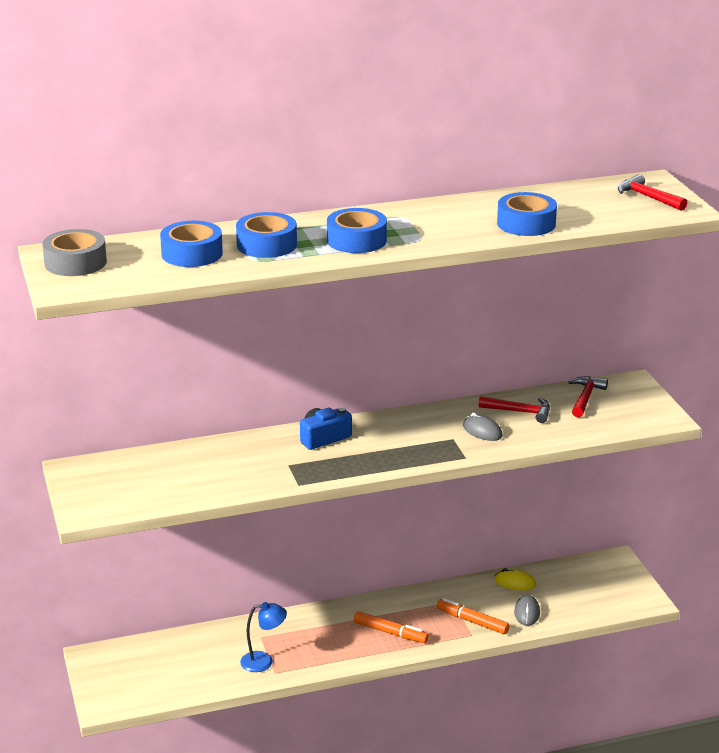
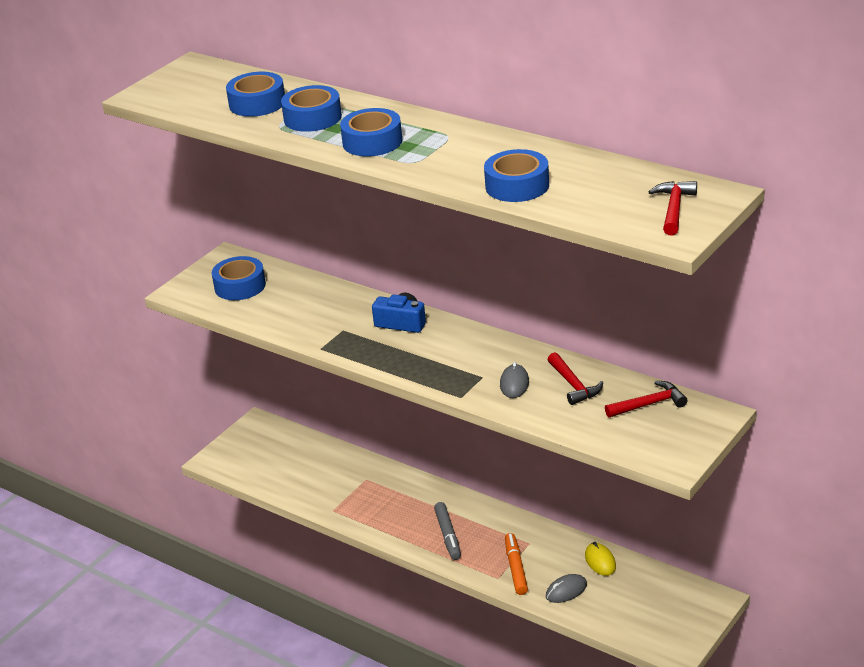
camera: 55 degrees right, 5 degrees up
grey tape [42,229,107,276] -> none
blue lamp [240,602,287,672] -> none
orange marker [354,611,429,643] -> grey marker [434,502,461,560]
none -> blue tape [212,256,266,300]

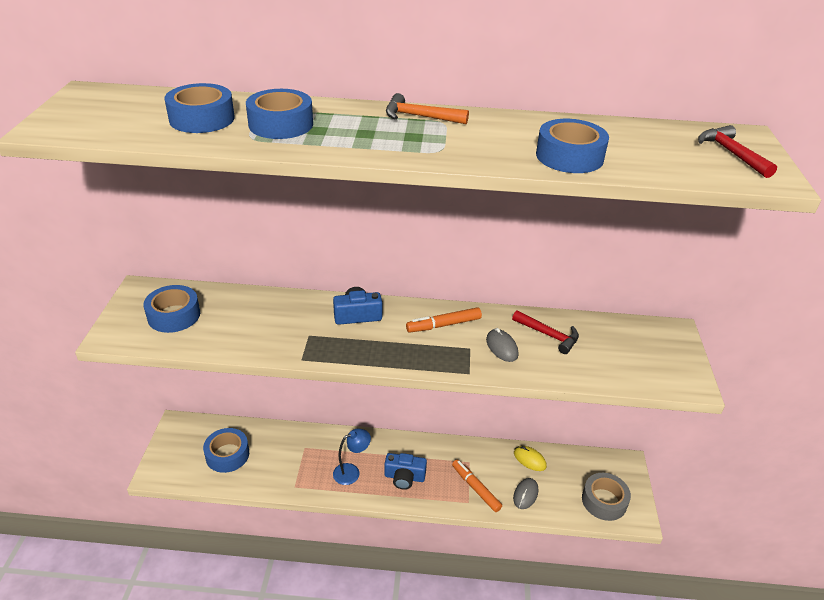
camera: 35 degrees left, 5 degrees up
blue tape [340,108,403,156] -> blue tape moved to [203,428,249,473]
grey marker [434,502,461,560] -> blue camera [384,453,427,490]
red hammer [605,381,687,418] -> none
none -> blue lamp [333,429,371,485]
none -> orange hammer [386,93,469,124]
none -> orange marker [406,307,482,333]
none -> grey tape [582,473,631,521]

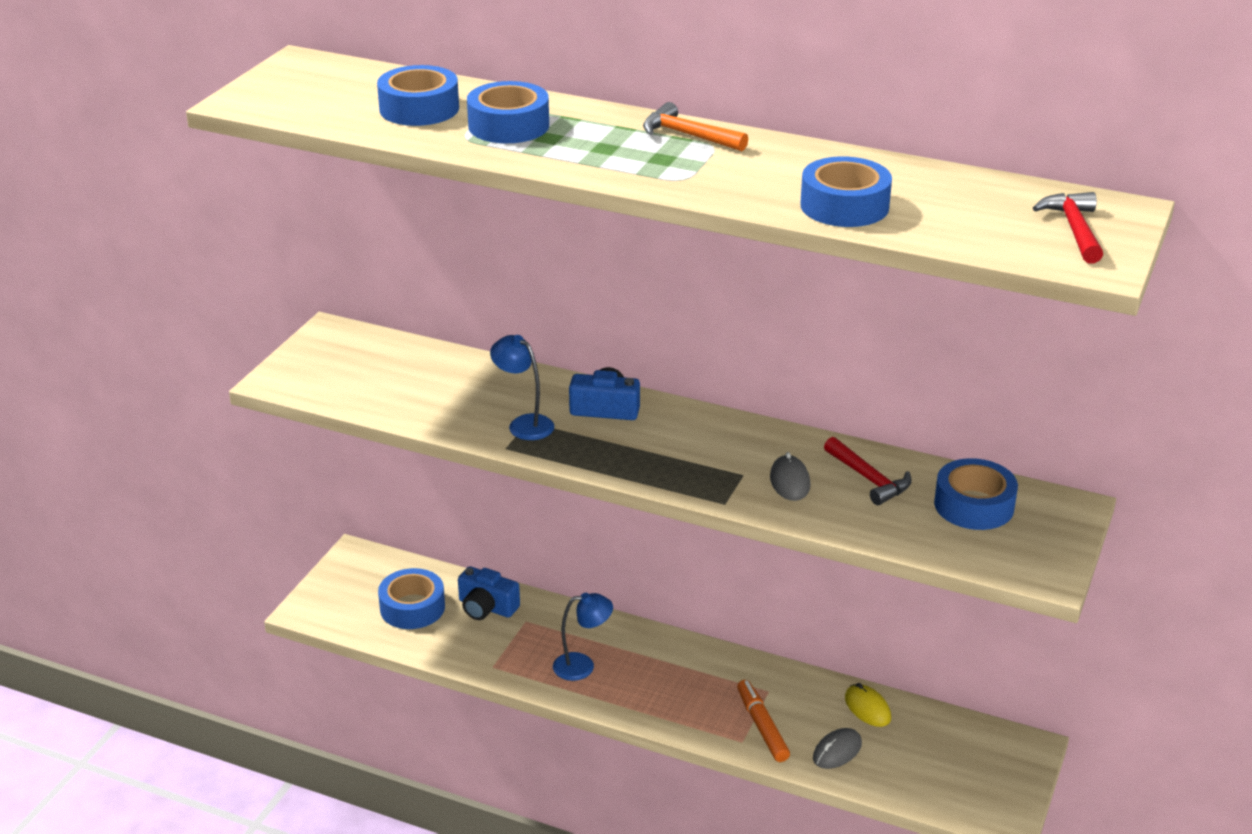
camera: 20 degrees right, 5 degrees down
blue tape [143,285,200,333] -> blue tape moved to [934,458,1018,530]
blue camera [384,453,427,490] -> blue camera moved to [458,566,520,620]
orange marker [406,307,482,333] -> none
grey tape [582,473,631,521] -> none
none -> blue lamp [490,335,554,440]

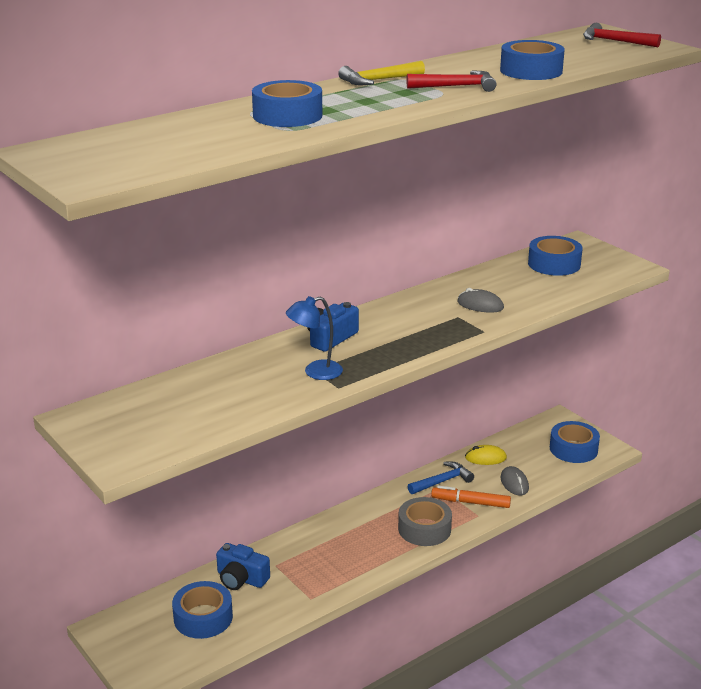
camera: 60 degrees left, 5 degrees down
blue tape [377,65,459,126] -> blue tape moved to [550,421,600,463]
blue camera [458,566,520,620] -> blue camera turned 60 degrees clockwise [216,543,270,590]
blue lamp [553,593,613,681] -> none
orange hammer [643,102,748,151] -> yellow hammer [338,61,425,85]
red hammer [824,437,912,505] -> red hammer moved to [406,71,497,92]
none -> grey tape [398,497,452,546]
none -> blue hammer [408,462,474,494]

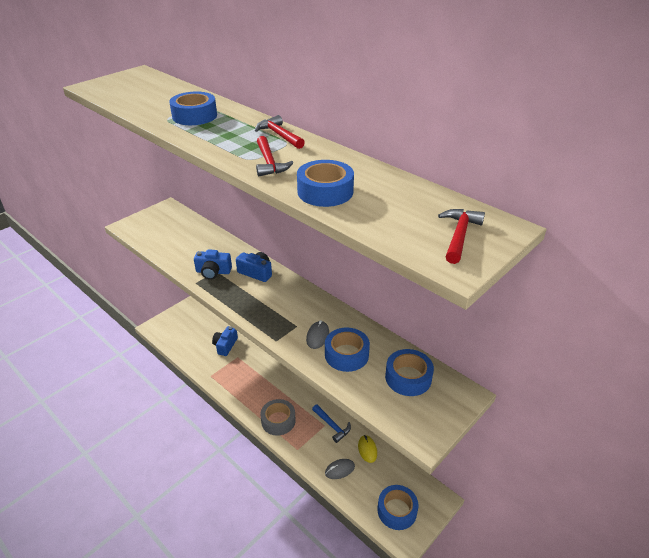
camera: 80 degrees right, 10 degrees up
blue tape [172,581,233,639] -> blue tape moved to [325,327,370,372]
blue lamp [286,296,343,380] -> blue camera [194,249,232,280]
yellow hammer [338,61,425,85] -> red hammer [255,115,305,149]
orange marker [431,486,511,508] -> none

